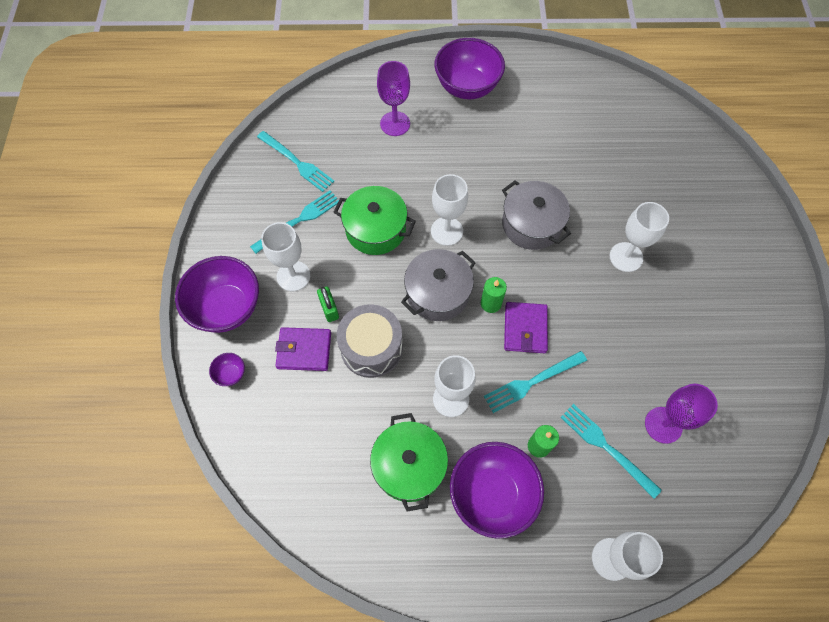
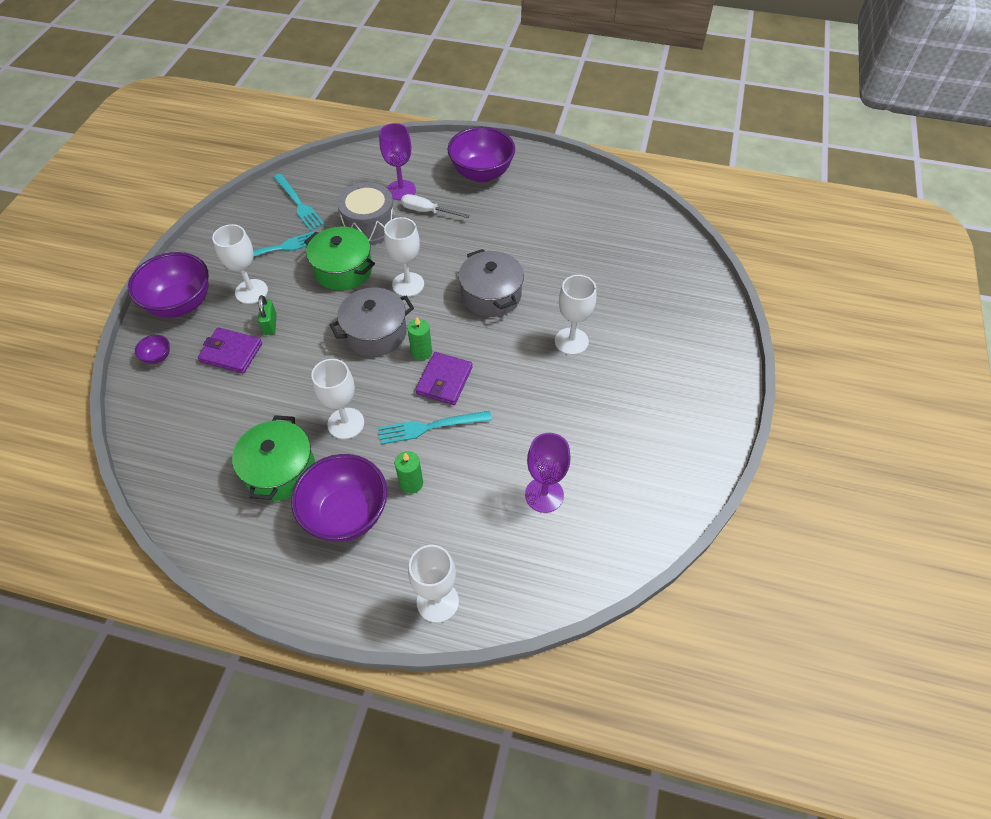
camera: 15 degrees right, 10 degrees down
grey drum [337,304,403,378] -> grey drum moved to [337,182,395,245]
turquoise fork [560,404,662,499] -> none
none -> white screwdriver [401,194,469,218]

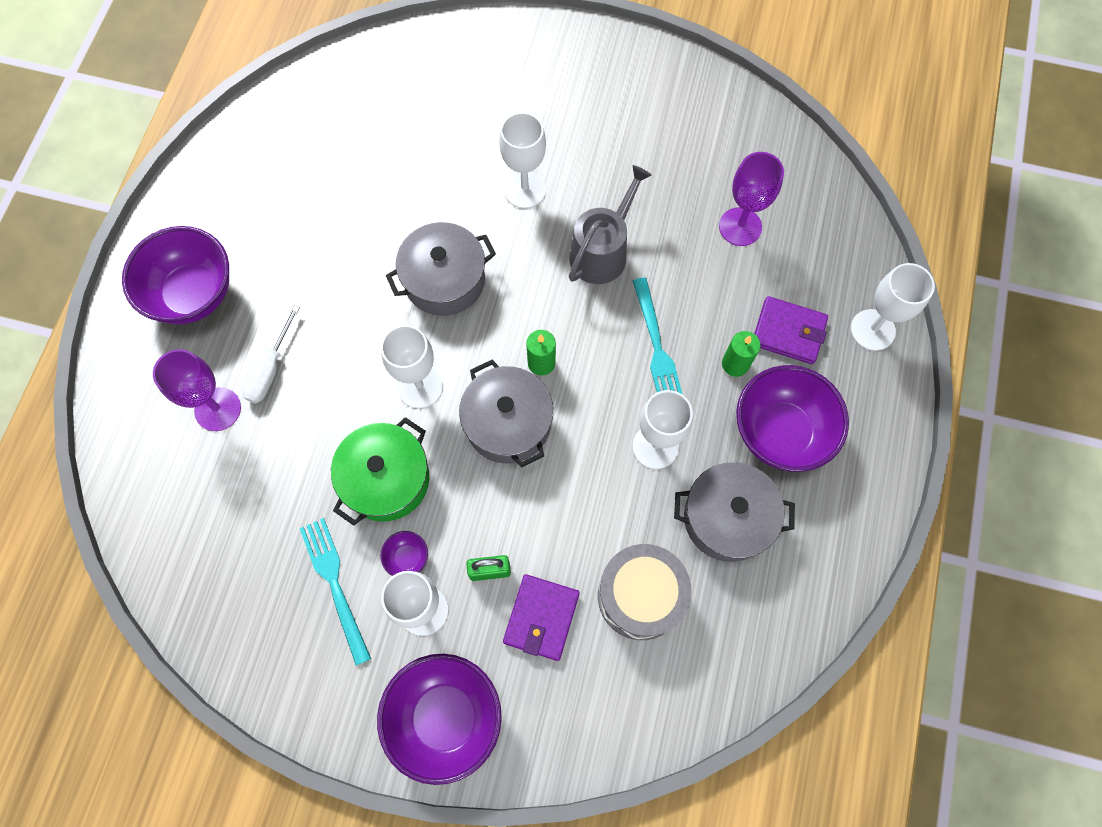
camera: 90 degrees left, 15 degrees up
purple bowl [135,335,170,364] -> purple bowl moved to [380,531,428,576]
green pot [232,415,315,501] -> grey pot [674,462,795,562]
turquoise fork [273,174,325,231] -> none
grey drum [337,182,395,245] -> grey drum moved to [598,544,691,640]
purple wallet [416,352,473,405] -> purple wallet moved to [754,296,828,364]
none -> grey watering can [569,165,652,284]

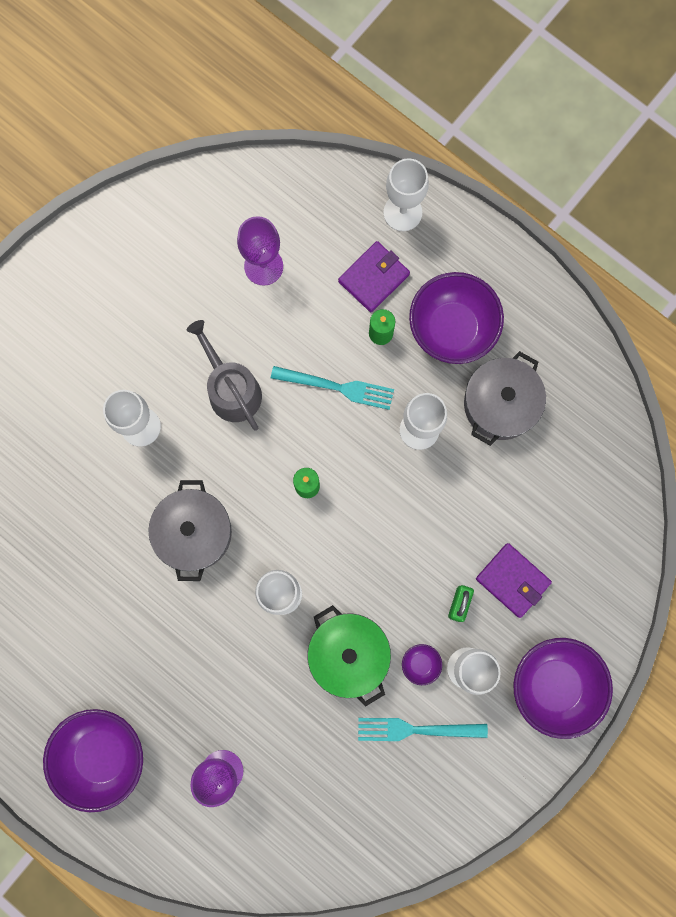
camera: 65 degrees left, 10 degrees up
white screwdriver [243,305,300,403] -> none
grey pot [459,359,553,468] -> none
grey drum [598,544,691,640] -> none

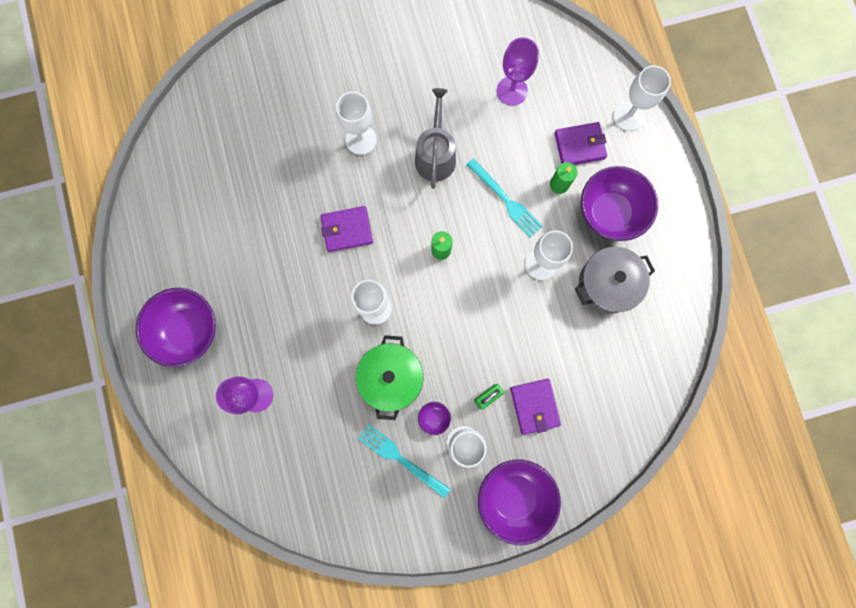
camera: 35 degrees right, 0 degrees up
grey pot [148,480,232,581] -> purple wallet [321,206,373,252]

